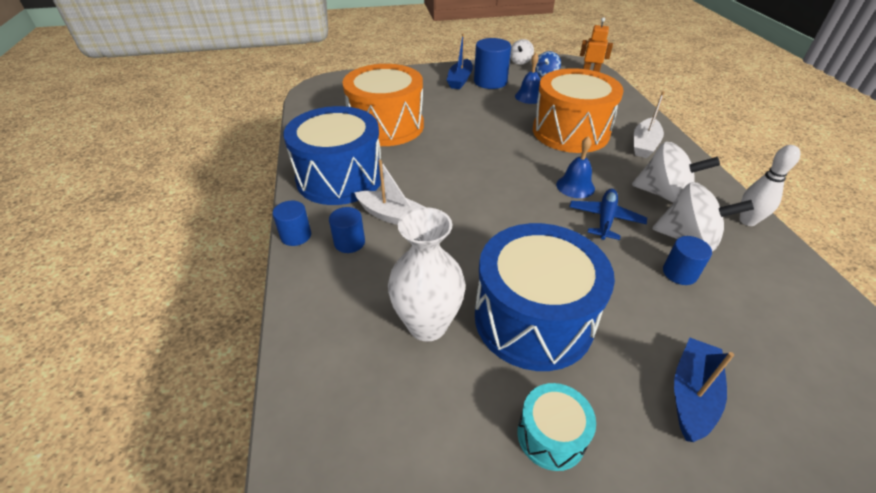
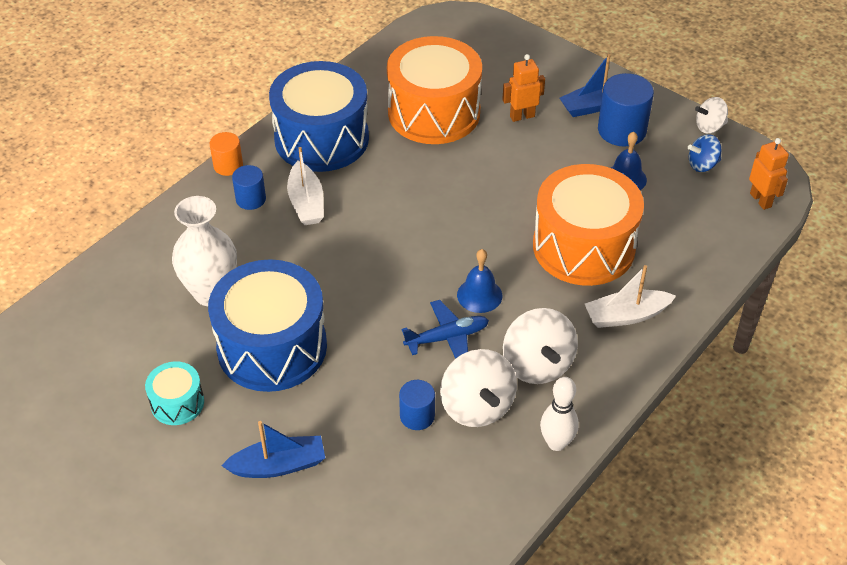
camera: 50 degrees right, 5 degrees up
blue cylinder [273,201,311,246] -> orange cylinder [210,132,243,176]
none -> orange robot [502,54,545,122]

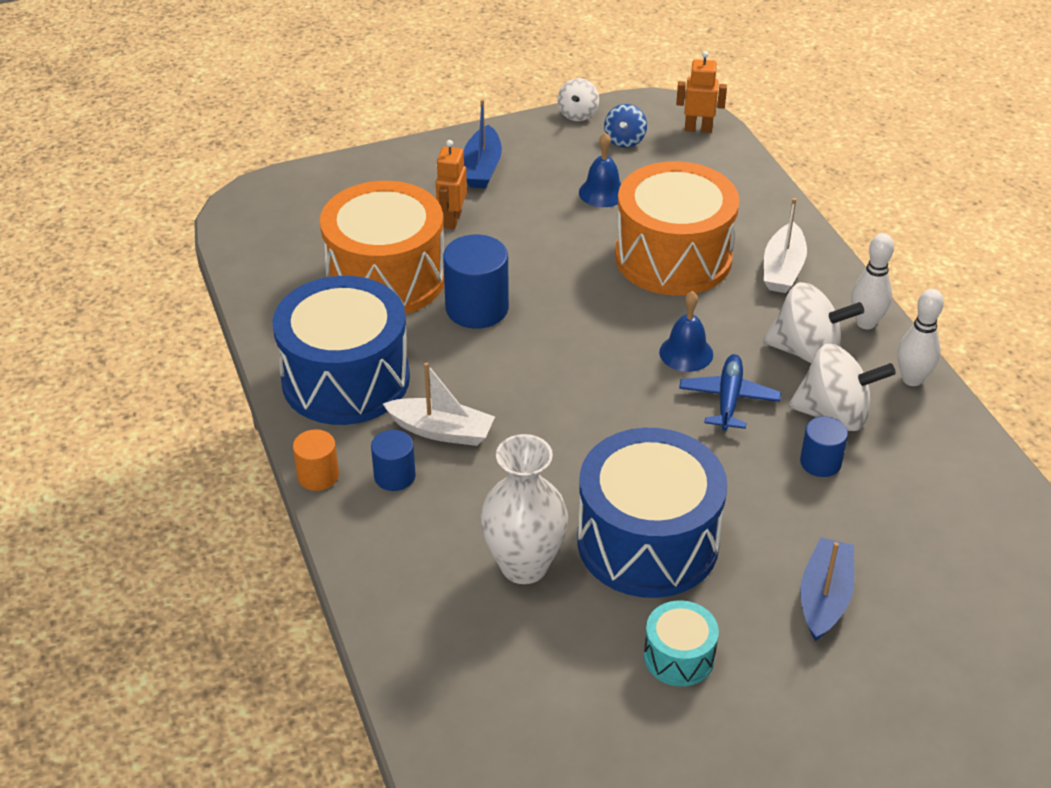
camera: 60 degrees left, 5 degrees down
blue cylinder [598,73,654,147] -> blue cylinder moved to [443,234,509,329]
none -> white bowling pin [851,233,894,329]

